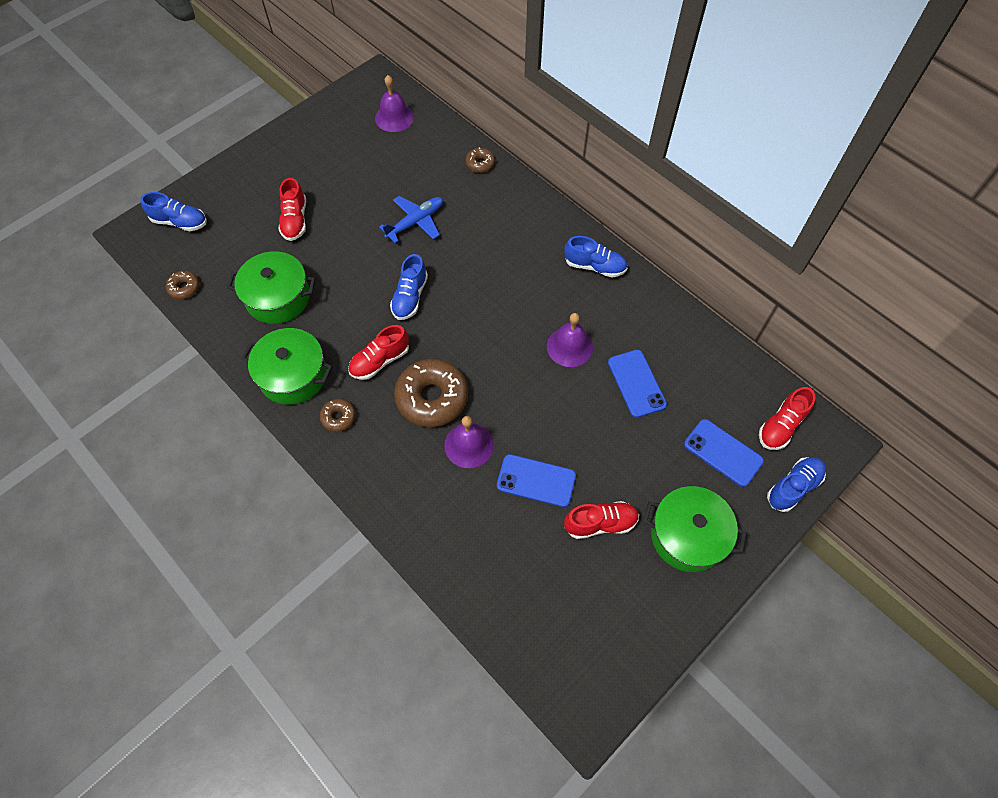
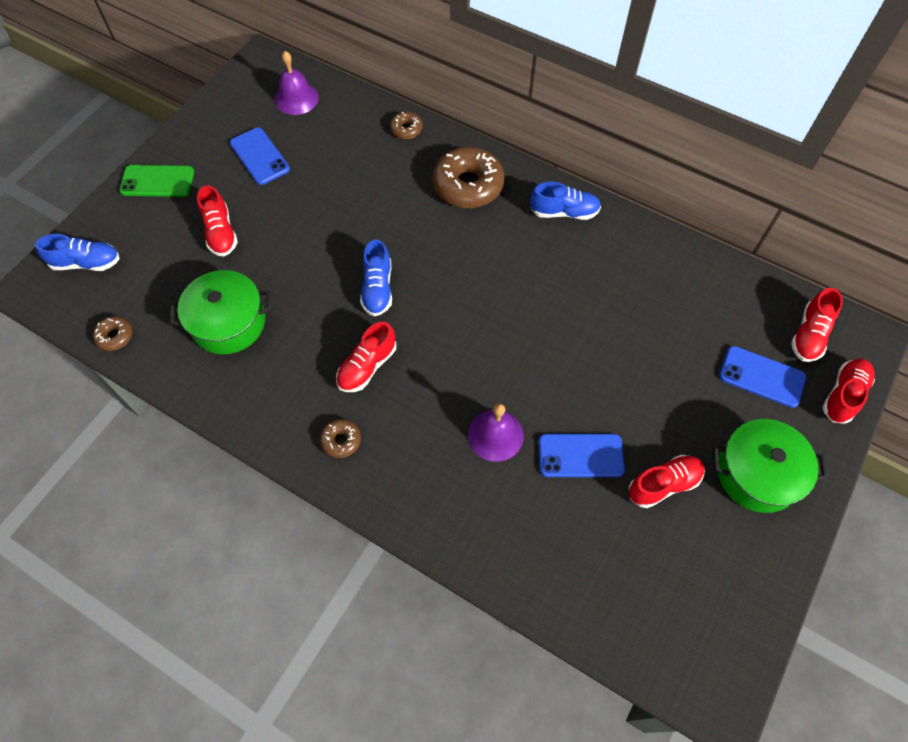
camera: 15 degrees left, 0 degrees up
green pot [241,328,332,405] -> none
blue plane [379,196,443,243] -> none
brown donut [394,359,468,427] -> brown donut moved to [433,147,504,208]
purple bell [547,313,593,367] -> none
blue phone [608,350,667,418] -> blue phone moved to [230,127,290,185]
blue shoe [767,457,826,512] -> red shoe [823,358,875,424]
none -> green phone [119,165,194,197]

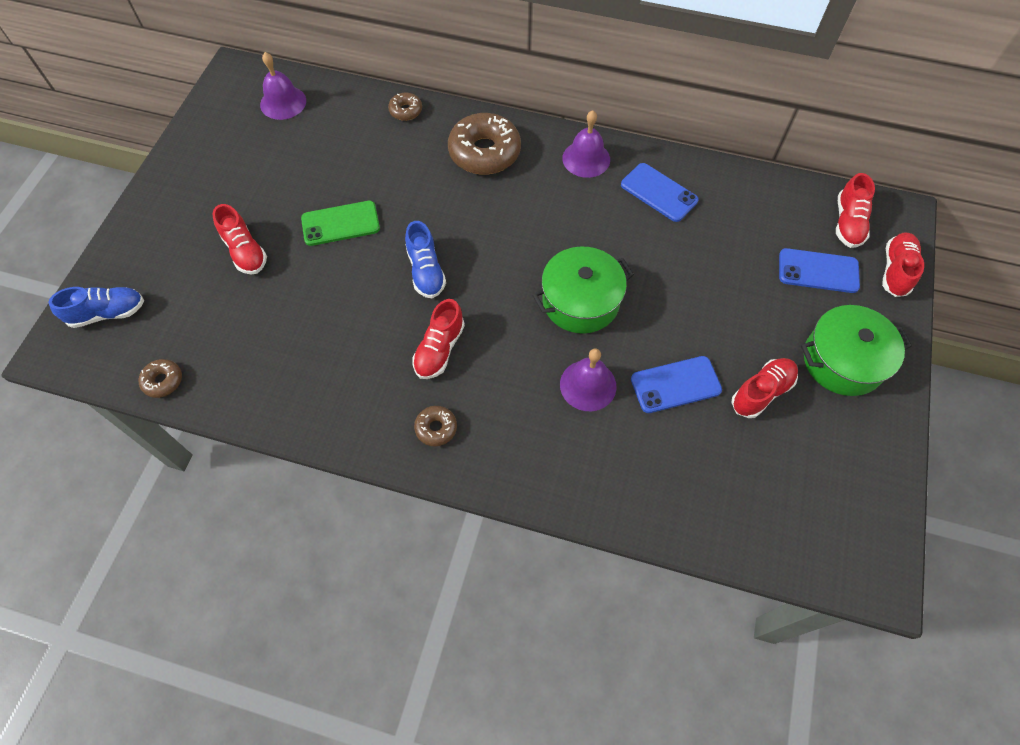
camera: 15 degrees left, 0 degrees up
green phone [119,165,194,197] -> green phone moved to [301,201,380,246]
green pot [170,270,271,354] -> green pot moved to [532,246,634,334]
blue phone [230,127,290,185] -> blue phone moved to [621,163,699,222]
blue shoe [530,182,601,220] -> purple bell [562,110,610,178]

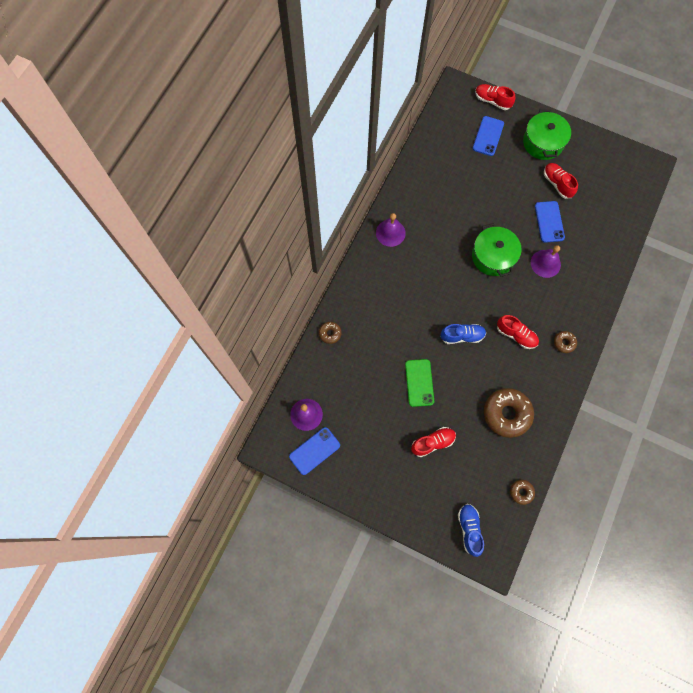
camera: 80 degrees left, 10 degrees up
brown donut [448,113,521,175] -> brown donut moved to [484,388,534,438]
blue phone [621,163,699,222] -> blue phone moved to [289,427,340,475]
red shoe [836,173,875,248] -> none

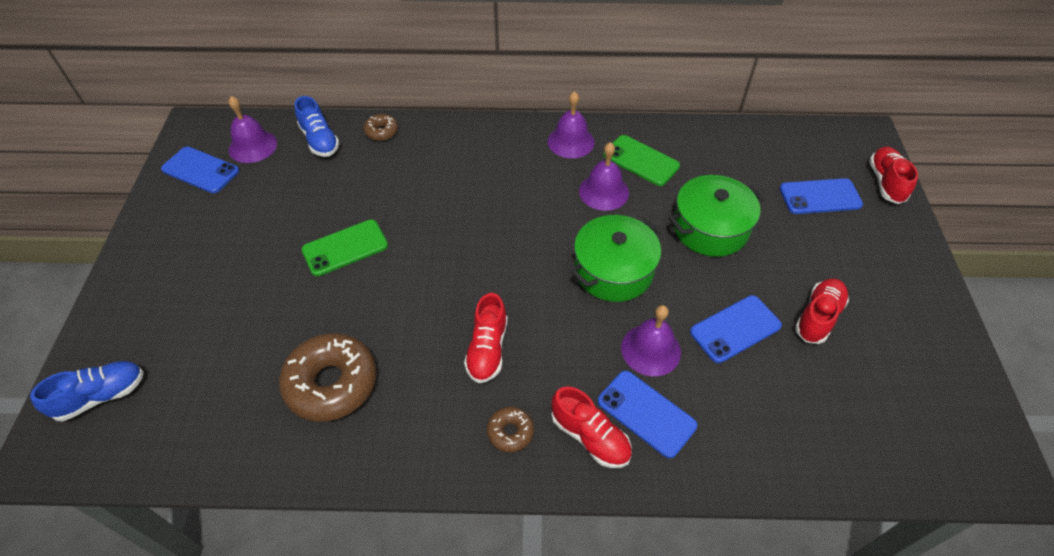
camera: 65 degrees right, 20 degrees down
red shoe [411,427,456,457] -> red shoe moved to [552,386,632,468]
blue shoe [440,324,486,344] -> blue shoe moved to [295,96,340,157]
brown donut [510,480,535,505] -> none
green pot [523,110,571,160] -> green pot moved to [669,175,764,257]
none -> purple bell [579,142,629,211]
none -> blue phone [598,371,698,458]
none -> green phone [603,135,680,186]

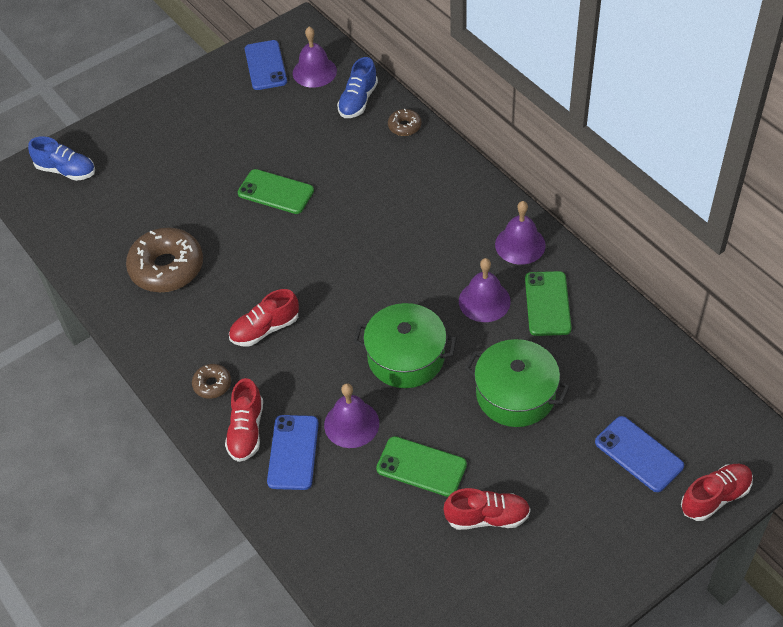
camera: 55 degrees right, 0 degrees up
blue phone [690,295,782,363] -> green phone [376,436,467,497]

